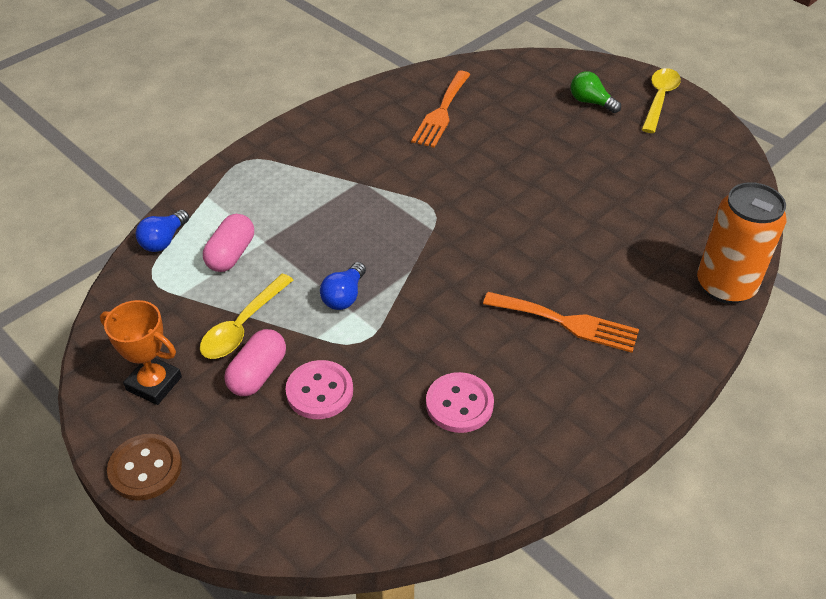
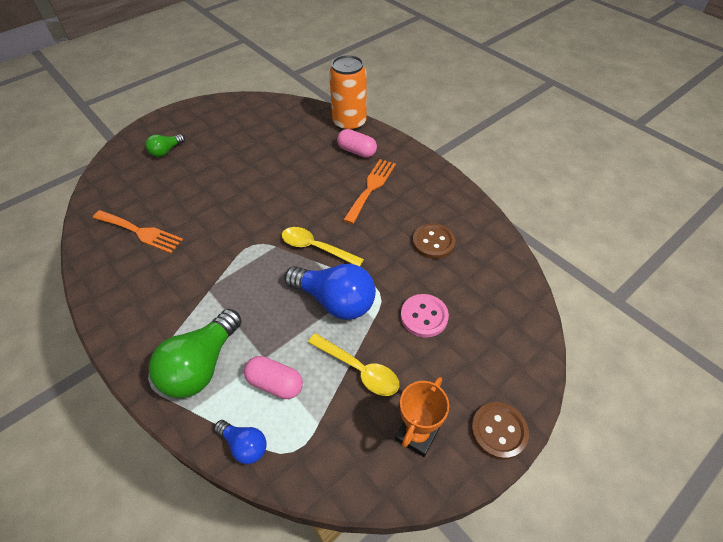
camera: 85 degrees left, 5 degrees up
pink capsule [224,329,286,396] -> pink capsule moved to [337,129,377,158]
blue light bulb [320,262,366,310] -> blue light bulb [285,264,376,320], size x1.91
pink button [426,372,494,433] -> brown button [413,223,455,259]
yellow spoon [641,68,681,133] -> yellow spoon moved to [282,227,364,266]
none -> green light bulb [149,309,241,398]

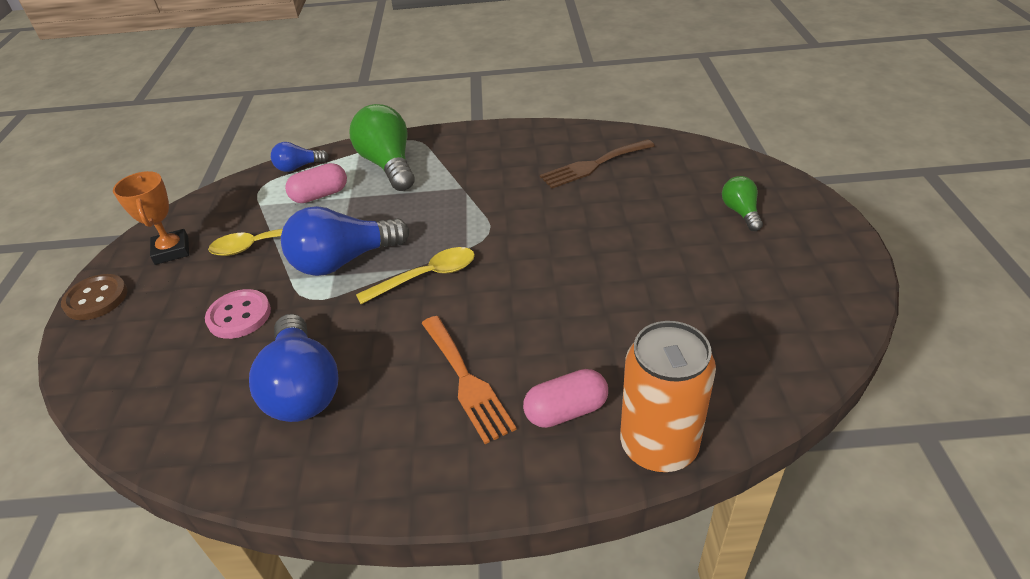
camera: 130 degrees right, 10 degrees down
orange fork [93,210,183,253] -> brown fork [540,139,655,189]
brown button [413,223,455,259] -> blue light bulb [249,314,338,422]

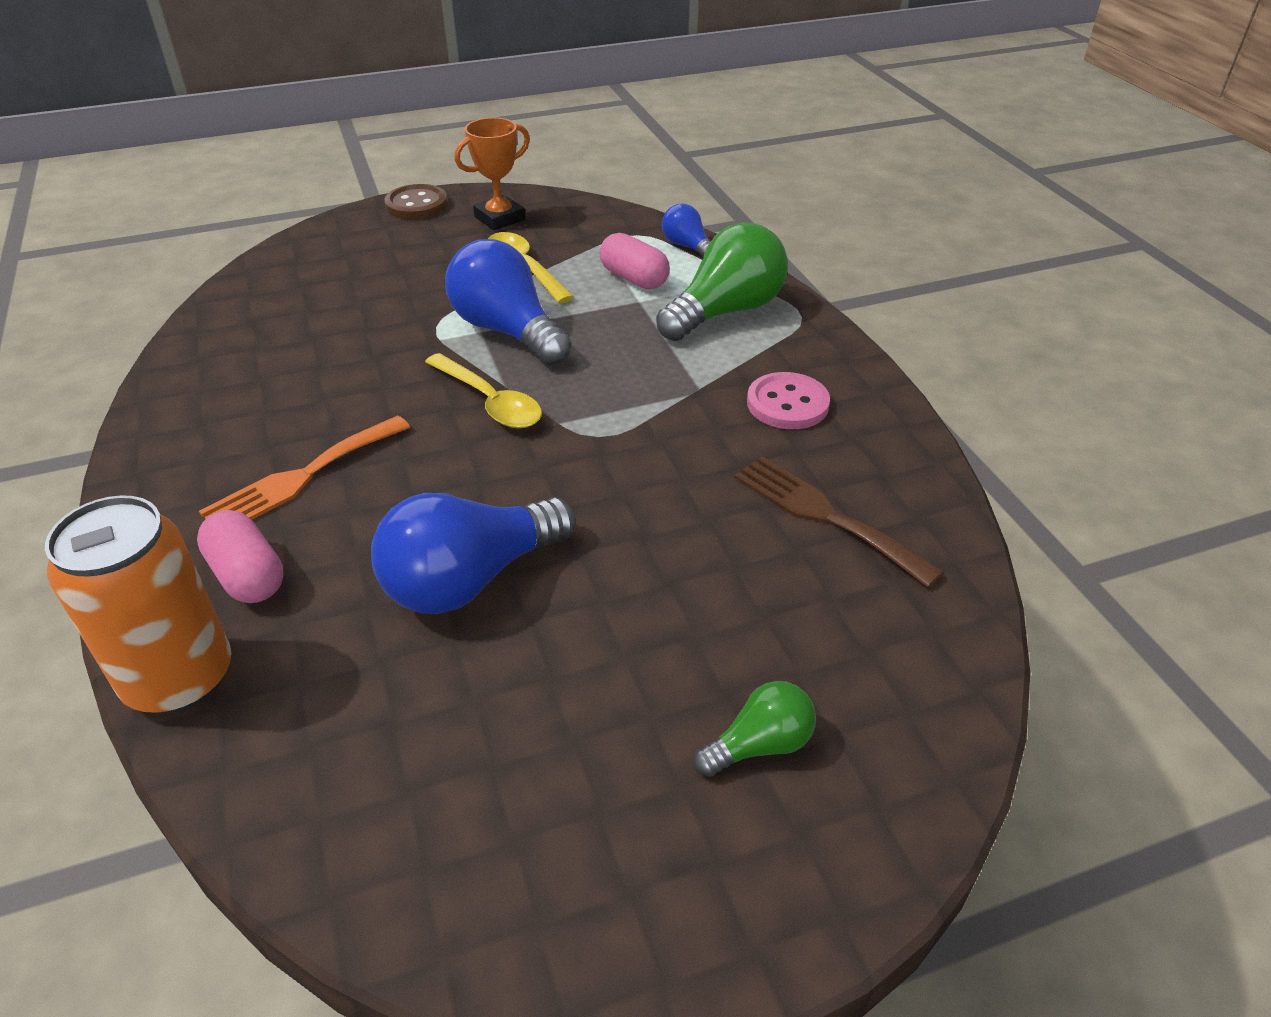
camera: 70 degrees right, 0 degrees up
pink button [205,289,271,339] -> pink button moved to [747,372,830,429]
blue light bulb [249,314,338,422] -> blue light bulb moved to [371,493,575,614]

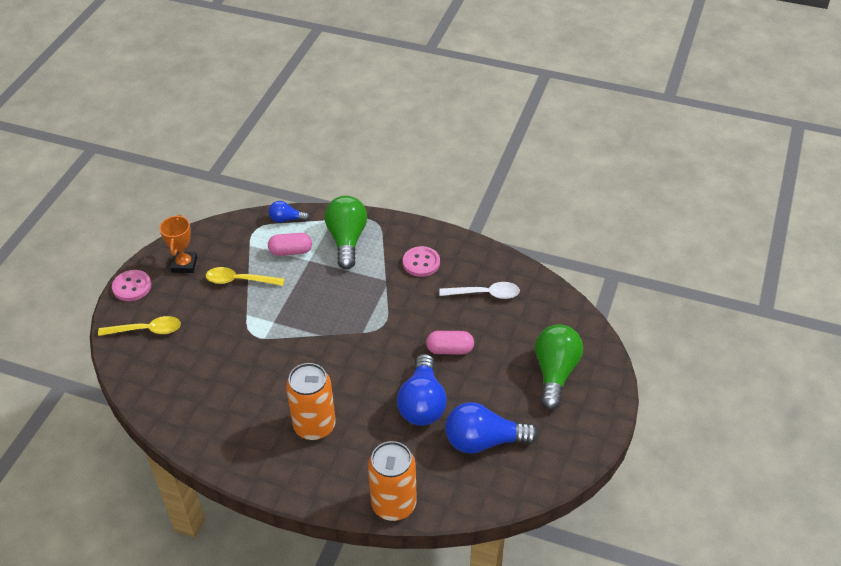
camera: 50 degrees left, 5 degrees up
pink capsule [197,510,284,603] -> pink capsule moved to [426,331,474,355]
orange fork [199,415,410,520] -> orange can [286,363,336,440]
brown button [384,184,448,219] -> pink button [112,270,151,301]
yellow spoon [425,353,542,428] -> yellow spoon moved to [98,316,181,336]
blue light bulb [445,239,571,366] -> blue light bulb moved to [445,402,538,454]
green light bulb [693,681,816,777] -> green light bulb [535,324,583,410], size x1.91
brown fork [734,456,943,587] -> white spoon [439,282,520,299]

